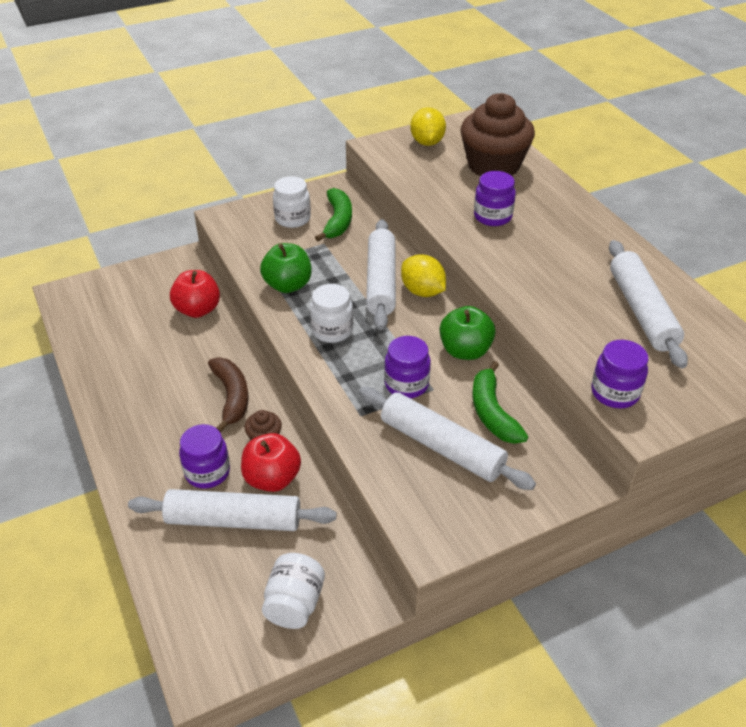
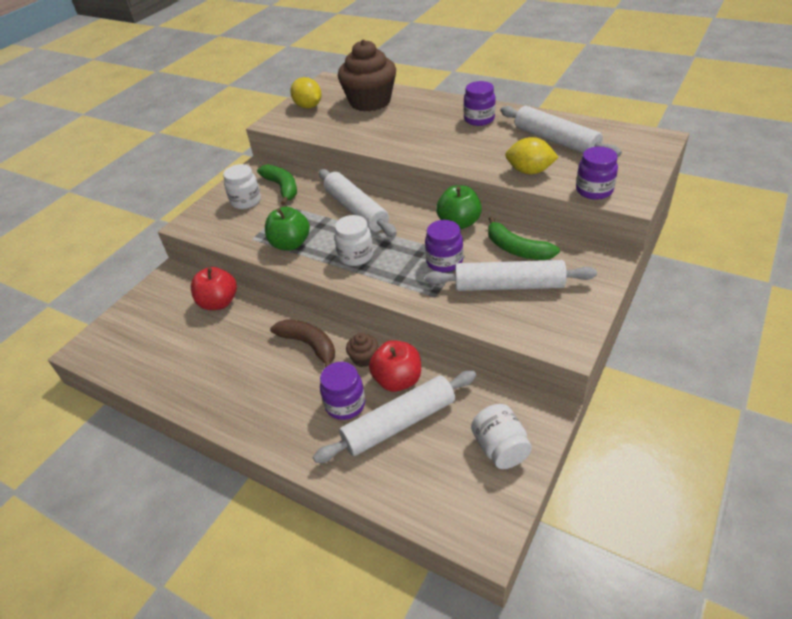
camera: 30 degrees left, 0 degrees up
yellow lemon [401,254,446,297] -> yellow lemon moved to [505,137,559,174]
purple jar [474,171,516,226] -> purple jar moved to [464,81,496,126]

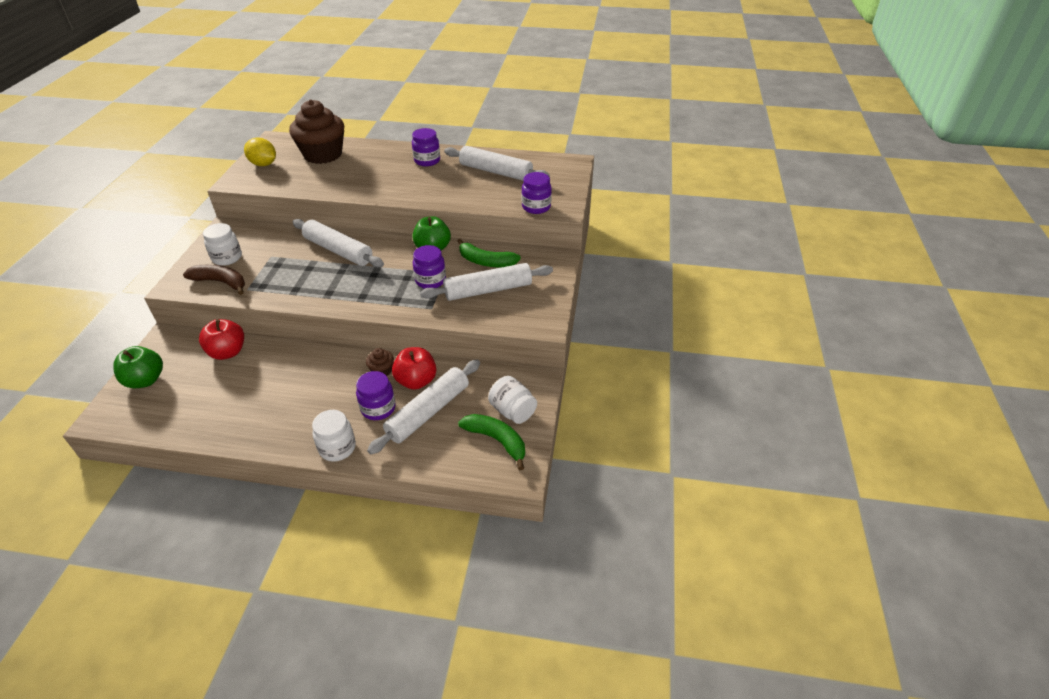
camera: 25 degrees left, 0 degrees up
green banana [257,164,297,205] -> green banana moved to [458,414,525,470]
green apple [265,207,310,251] -> green apple moved to [113,346,163,388]
brown banana [270,319,335,368] -> brown banana moved to [183,265,245,295]
white jar [334,215,373,266] -> white jar moved to [312,410,356,462]
yellow lemon [505,137,559,174] -> none

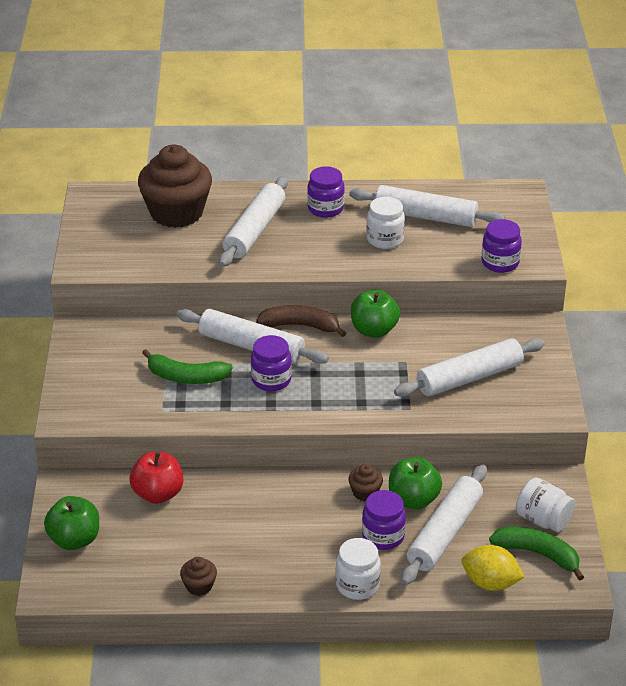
camera: 10 degrees left, 5 degrees down
brown banana [183,265,245,295] -> brown banana moved to [256,305,346,337]
white jar [203,223,242,266] -> white jar moved to [366,197,405,249]
yellow lemon [244,138,276,166] -> yellow lemon moved to [462,545,525,591]
red apple [392,347,436,390] -> green apple [389,457,442,509]
purple jar [413,245,446,289] -> purple jar moved to [251,335,292,391]
green banana [457,239,521,267] -> green banana moved to [142,349,232,384]
none -> brown cupcake [180,557,217,596]
none -> white rolling pin [219,176,288,267]

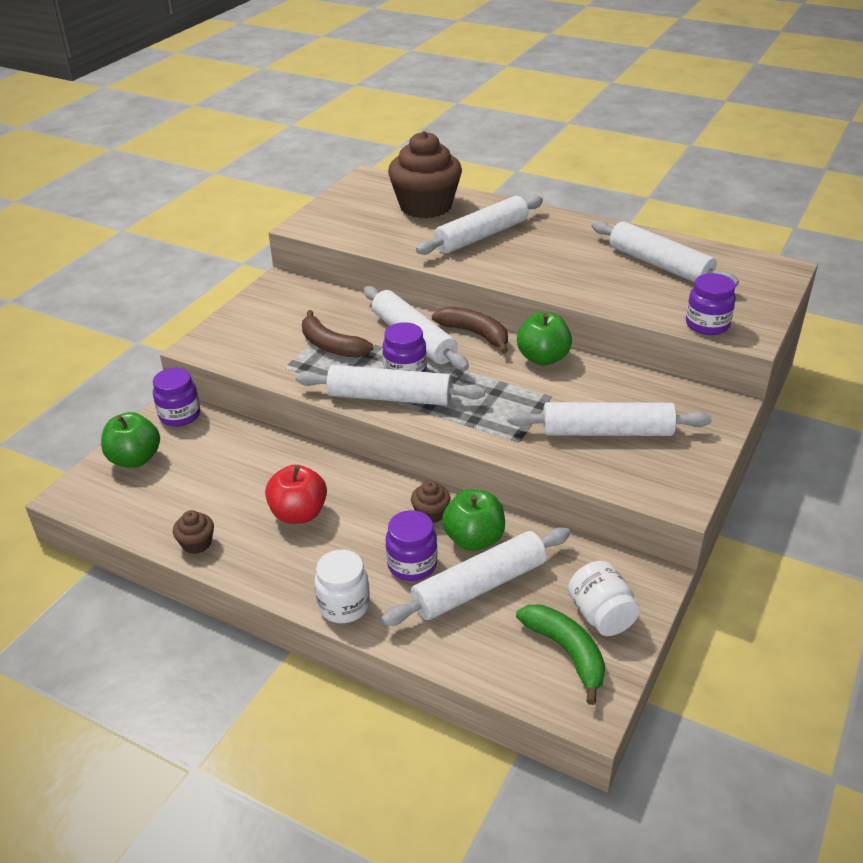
camera: 30 degrees right, 0 degrees up
red apple [130,452,183,504] -> red apple moved to [265,465,327,524]
green banana [142,349,232,384] -> brown banana [302,310,373,358]
purple jar [307,166,345,218] -> purple jar moved to [153,368,200,427]
white jar [366,197,405,249] -> none
yellow lemon [462,545,525,591] -> none
none -> white rolling pin [295,365,485,406]

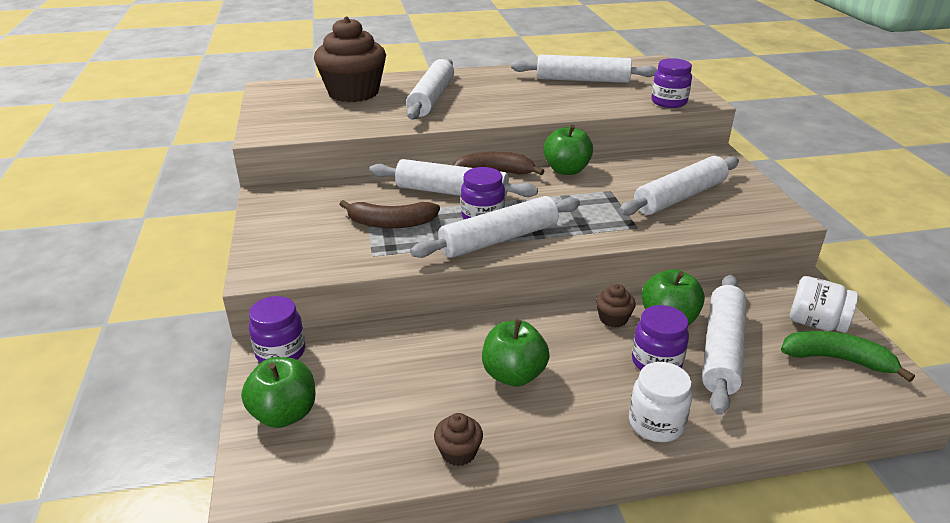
camera: 40 degrees left, 5 degrees down
red apple [265,465,327,524] -> green apple [482,319,550,386]

